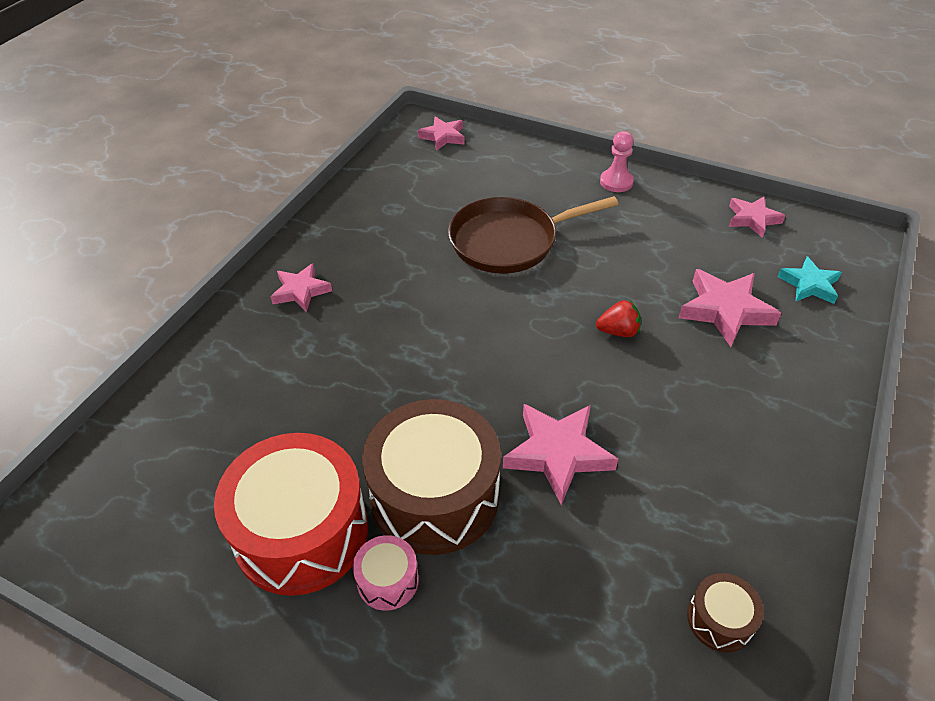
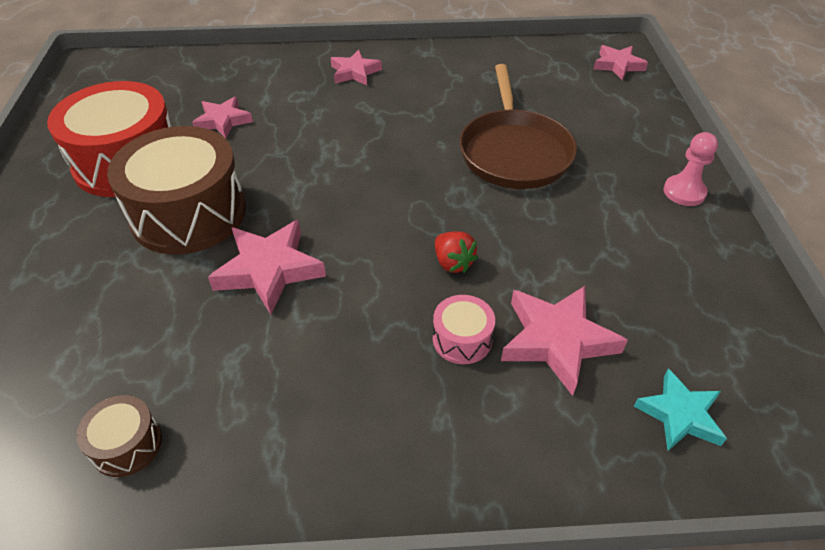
camera: 60 degrees right, 0 degrees up
pink drum [353,535,419,611] -> pink drum moved to [433,295,495,364]
brown pan [448,196,618,274] -> brown pan turned 135 degrees counterclockwise [460,64,577,189]
pink star [729,197,786,238] -> pink star moved to [192,96,253,138]

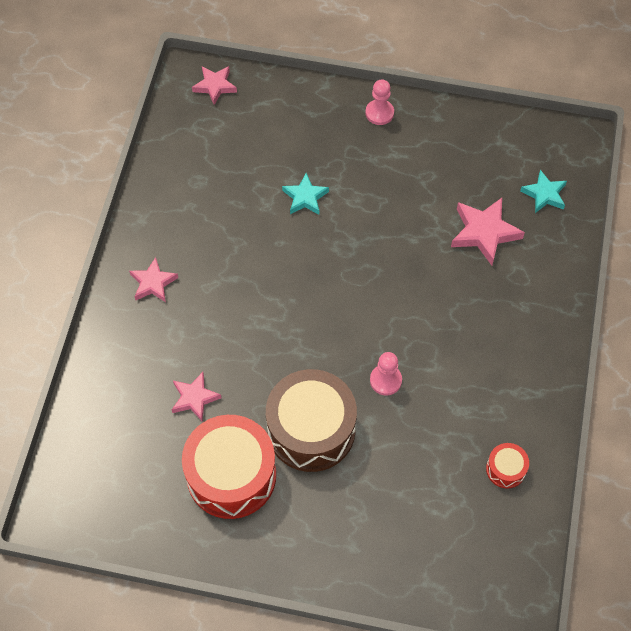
camera: 75 degrees left, 15 degrees up
brown drum [76,395,162,477] -> red drum [486,443,529,489]
pink star [208,220,326,315] -> pink pawn [370,352,402,396]
pink drum [433,295,495,364] -> none
red strawberry [435,231,478,273] -> none
brown pan [460,64,577,189] -> turquoise star [282,173,329,215]

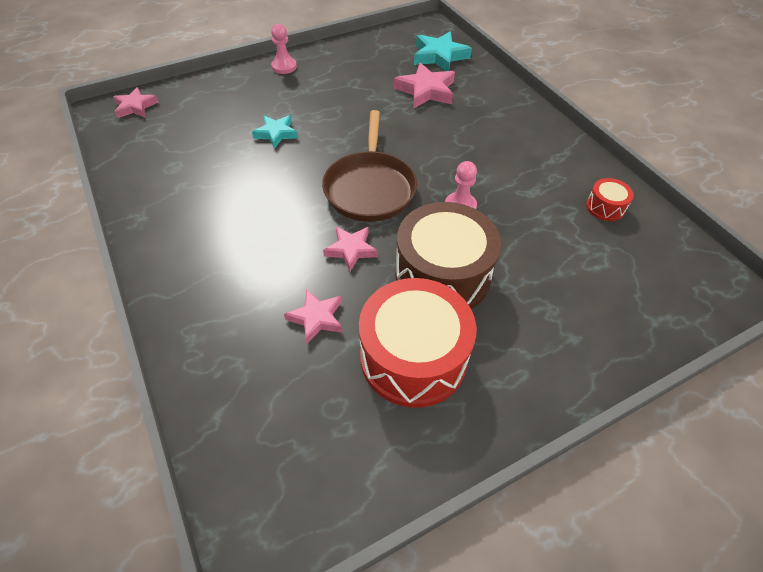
camera: 40 degrees left, 10 degrees down
pink star [129,257,178,302] -> pink star moved to [323,227,378,272]
turquoise star [520,170,567,213] -> turquoise star [414,31,472,71], size x1.54
none -> brown pan [322,110,417,222]

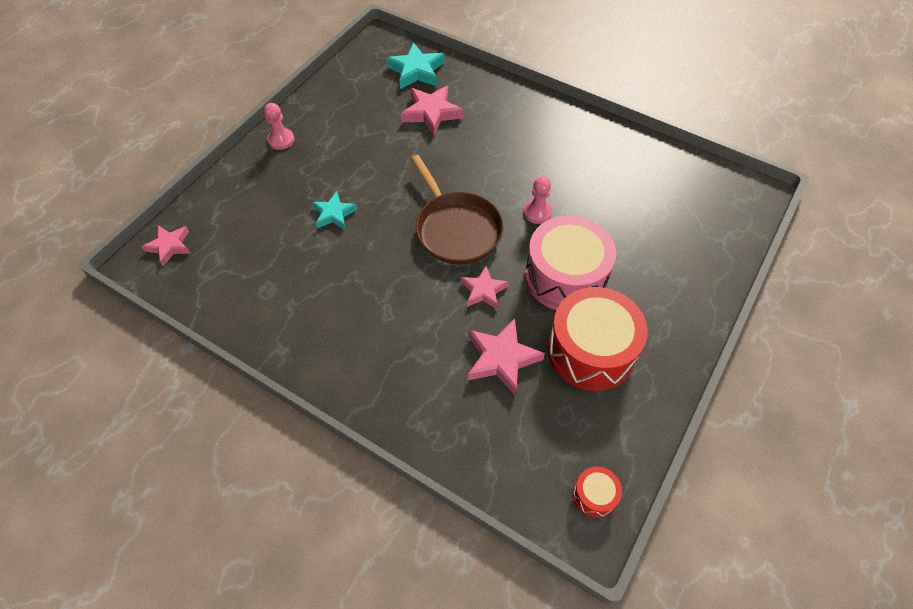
camera: 30 degrees left, 5 degrees up
pink star [284,289,342,344] -> pink star [468,318,545,395], size x1.54
brown drum [395,202,501,309] -> pink drum [525,216,616,310]
red drum [586,178,634,221] -> red drum moved to [573,466,622,518]

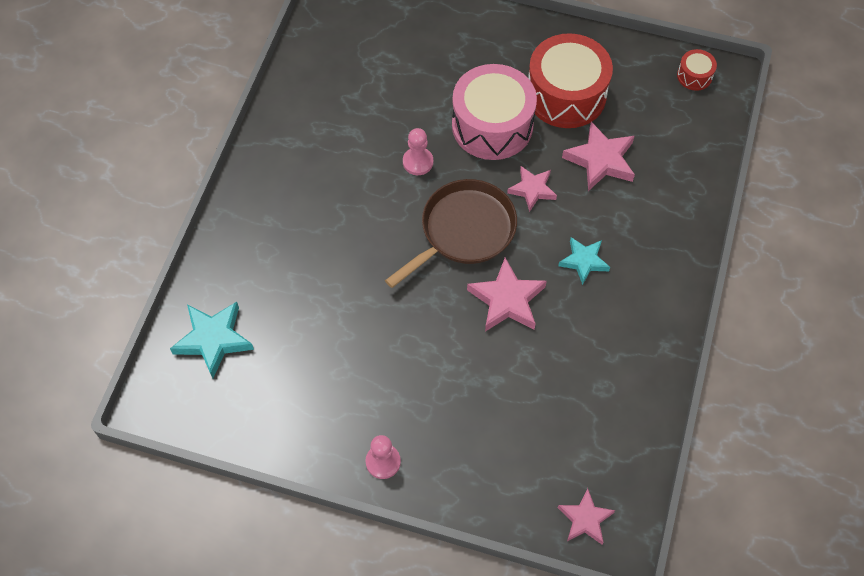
camera: 105 degrees left, 5 degrees up
turquoise star [312,191,357,230] -> turquoise star moved to [558,237,610,285]
pink star [401,86,463,136] -> pink star moved to [467,258,547,332]

